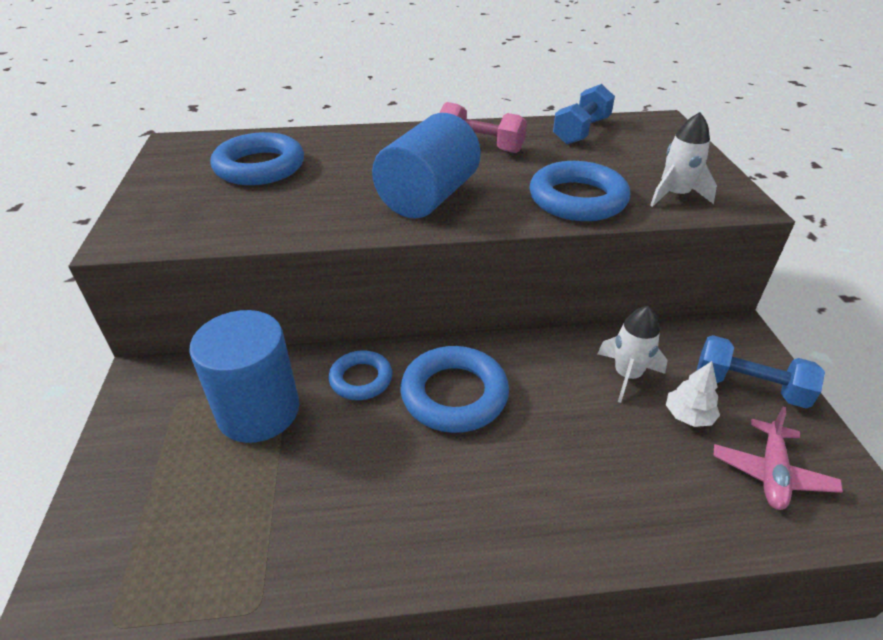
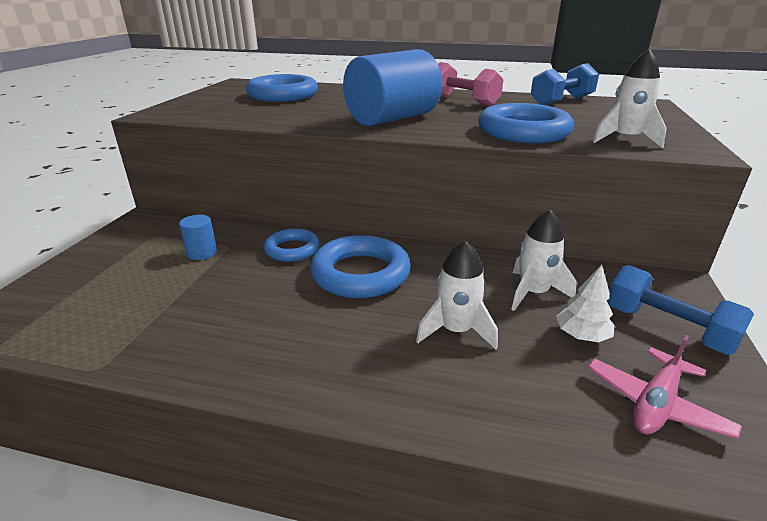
camera: 20 degrees right, 10 degrees down
blue cylinder [189,310,299,443] -> blue cylinder [179,215,217,260], size x0.43
none -> white rocket [416,240,498,349]

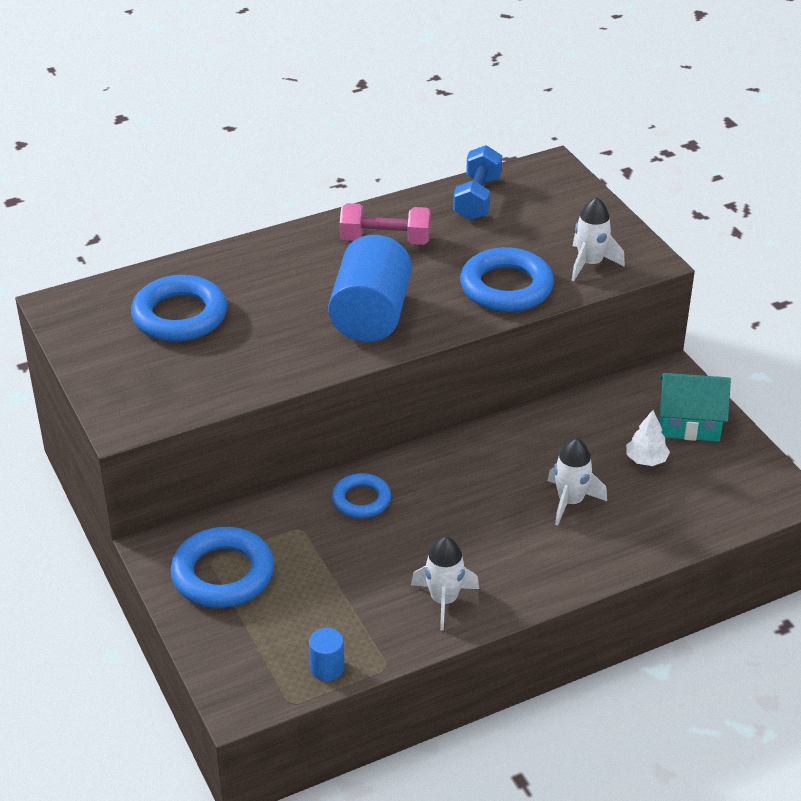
camera: 40 degrees left, 10 degrees up
blue cylinder [179,215,217,260] -> blue cylinder moved to [309,628,345,681]
blue ring [310,235,411,298] -> blue ring moved to [171,527,274,608]
white rocket [511,209,577,311] -> white rocket moved to [411,536,479,630]
pink plane [588,335,742,439] -> none
blue dumbbell [607,265,754,355] -> turquoise house [660,373,731,442]

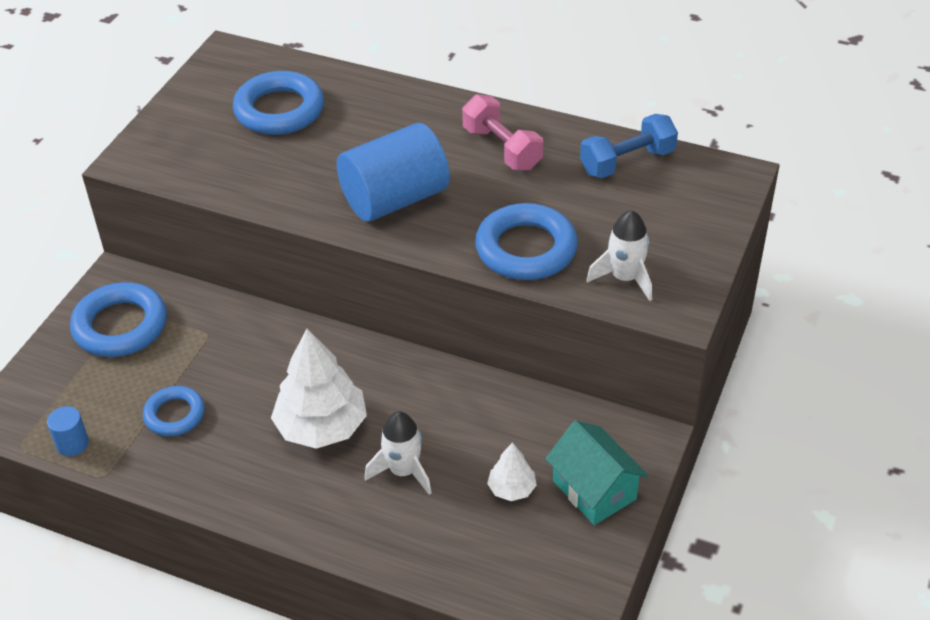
camera: 50 degrees right, 5 degrees up
blue ring [332,473,391,518] -> blue ring moved to [143,386,205,436]
white rocket [411,536,479,630] -> none
none -> white tree [271,329,367,449]

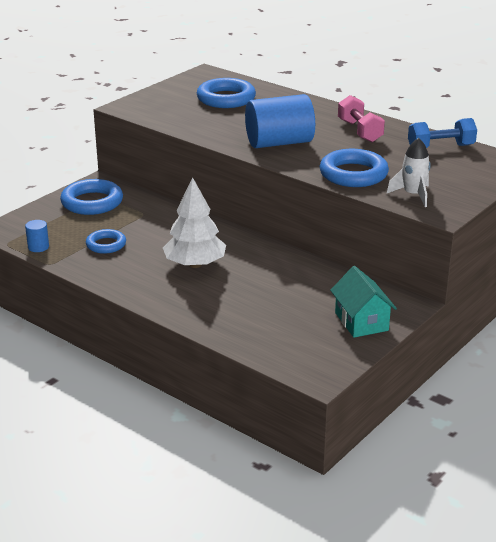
camera: 15 degrees right, 15 degrees down
white rocket [365,411,432,495] -> none
white tree [487,442,537,501] -> none

